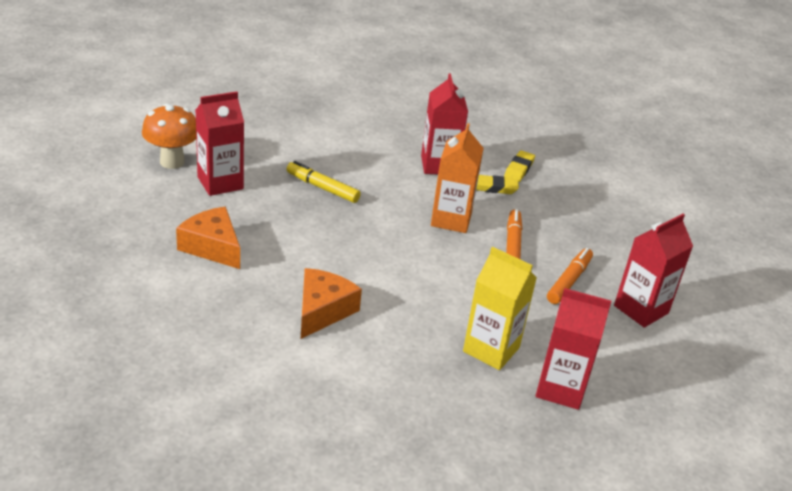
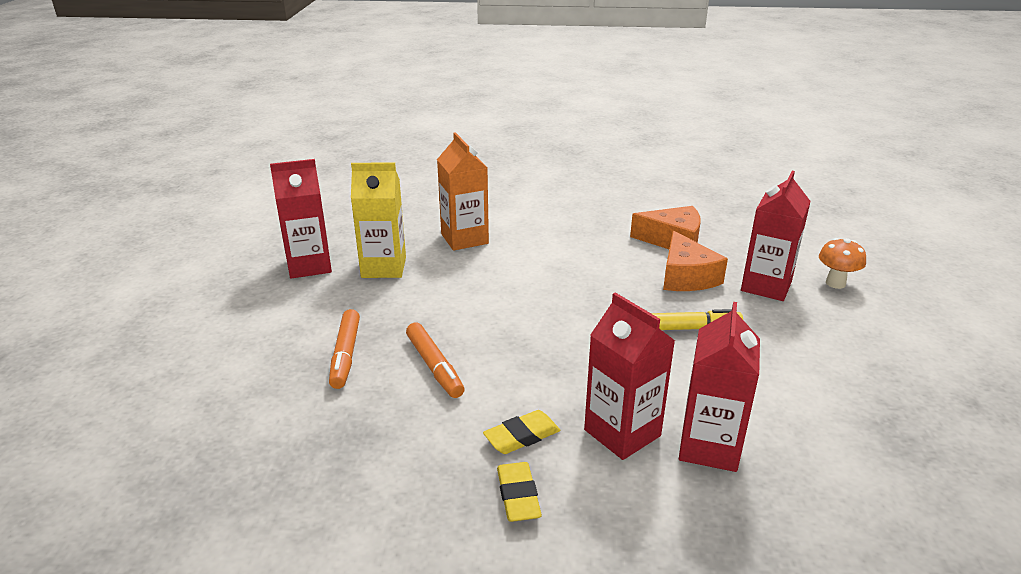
camera: 150 degrees right, 5 degrees down
orange mushroom [142,103,196,169] -> orange mushroom [819,238,866,289], size x0.67
orange cheese [301,268,362,339] -> orange cheese moved to [663,231,728,291]
orange carton [431,123,484,233] -> orange carton moved to [437,132,489,251]
red carton [614,214,693,328] -> red carton moved to [679,302,760,472]

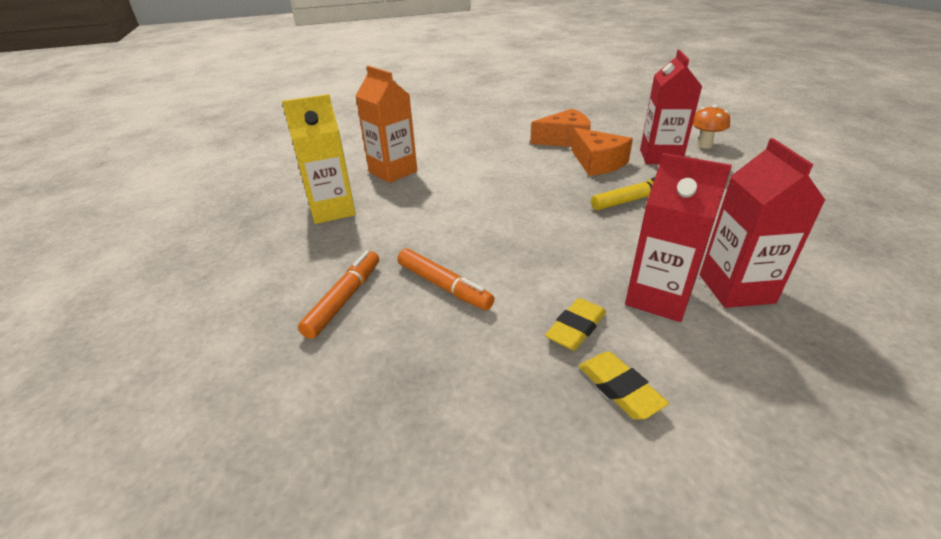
camera: 20 degrees left, 5 degrees up
red carton [270,159,332,279] -> none
orange marker [329,309,360,389] -> orange marker turned 135 degrees counterclockwise [298,251,379,339]

